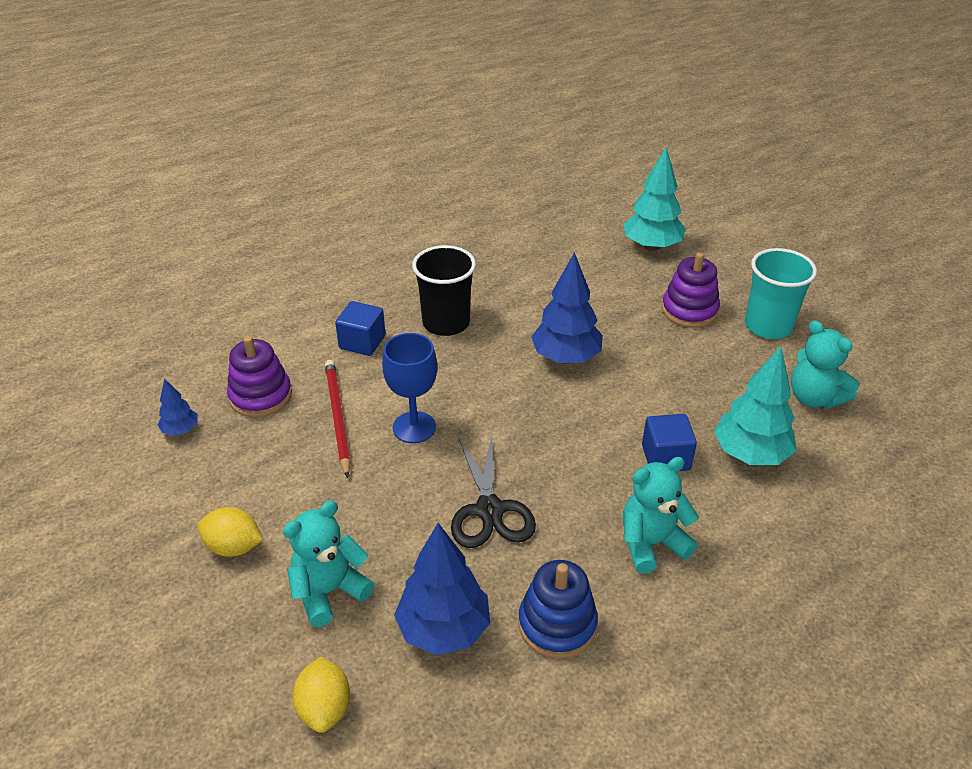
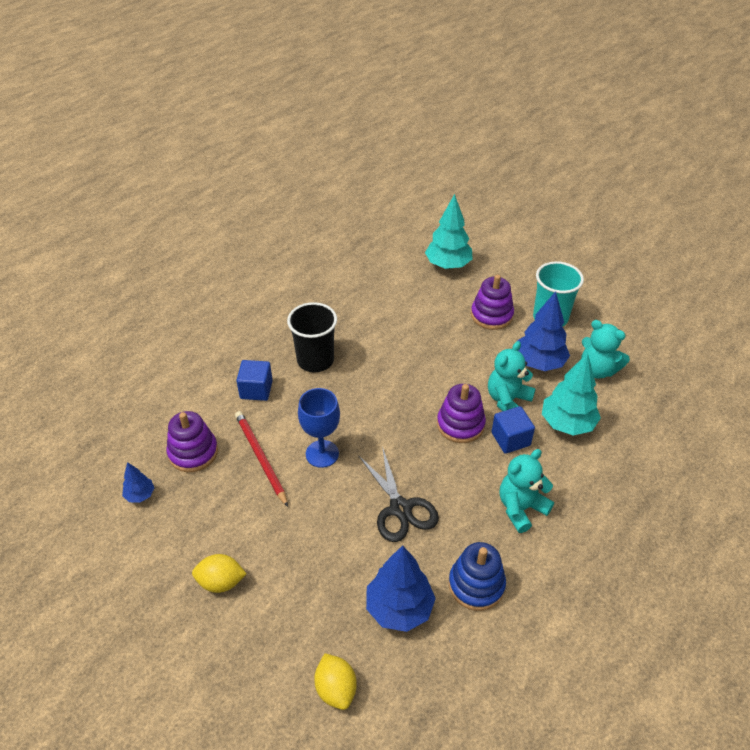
camera: 15 degrees left, 5 degrees up
turquoise teddy bear [283,501,374,627] -> turquoise teddy bear moved to [488,341,536,411]
blue tree [531,252,603,364] -> blue tree moved to [517,291,570,371]
none -> purple stacking toy [437,384,486,443]

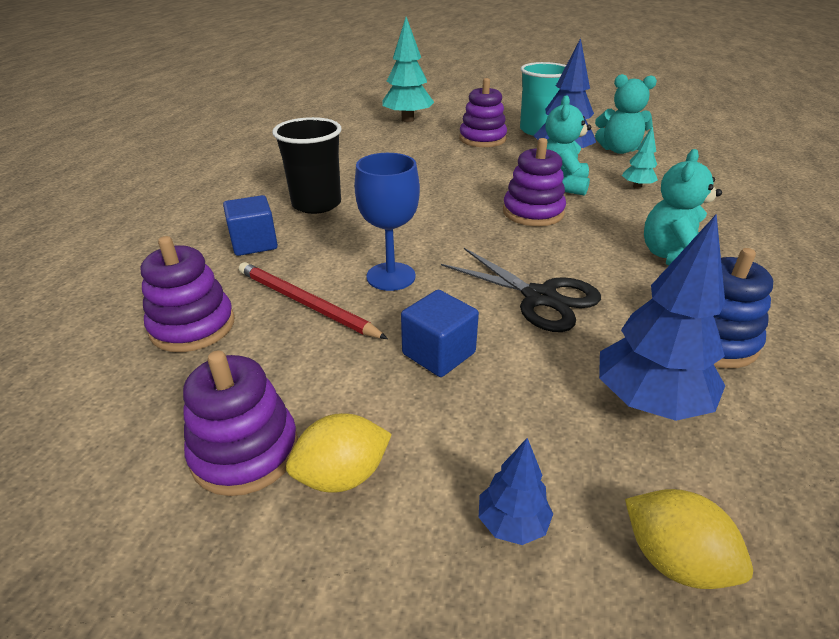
camera: 25 degrees left, 10 degrees down
blue tree [122,462,154,503] -> blue tree moved to [479,438,553,545]
blue cube [491,406,535,454] -> blue cube moved to [401,290,479,377]
turquoise tree [542,353,601,436] -> turquoise tree [622,126,658,189], size x0.51
none -> purple stacking toy [183,351,298,496]

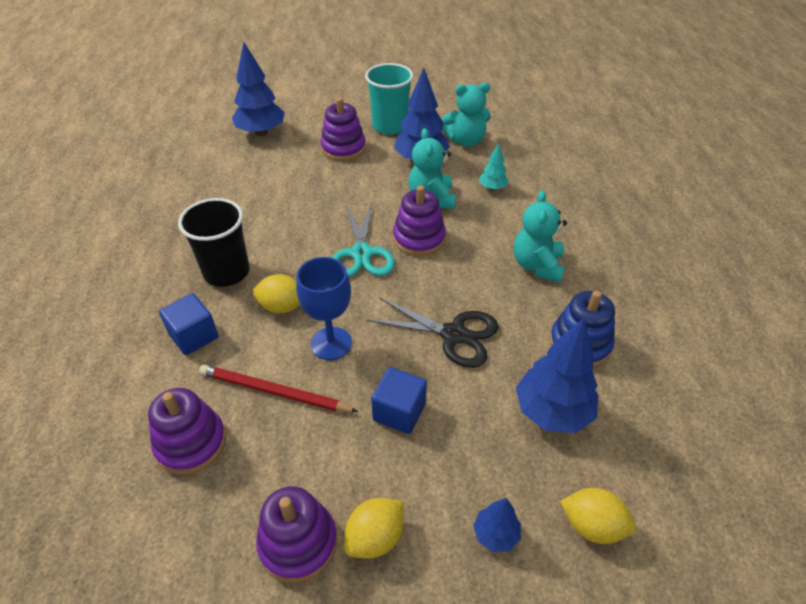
camera: 20 degrees left, 10 degrees up
turquoise tree [382,17,434,122] -> blue tree [232,42,284,136]
none -> yellow lemon [253,274,300,313]
none -> turquoise scissors [332,202,395,277]

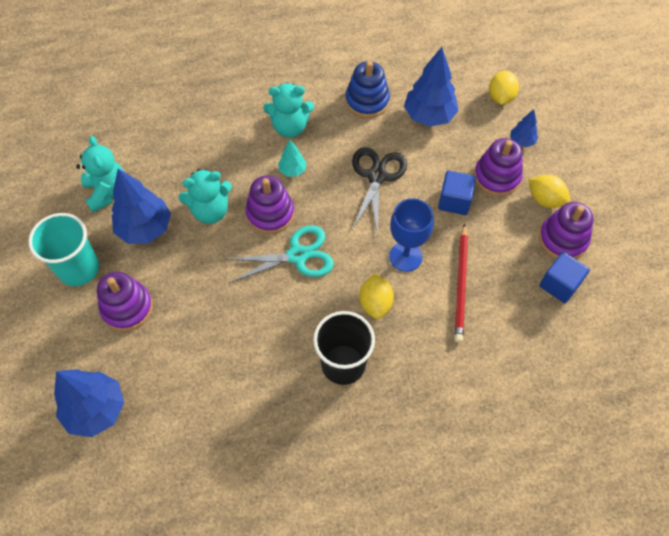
camera: 100 degrees left, 15 degrees up
purple stacking toy [148,388,226,475] -> purple stacking toy moved to [474,138,523,196]
blue cube [159,293,218,355] -> blue cube moved to [539,252,590,303]
turquoise tree [479,143,509,190] -> turquoise tree moved to [278,140,307,177]

